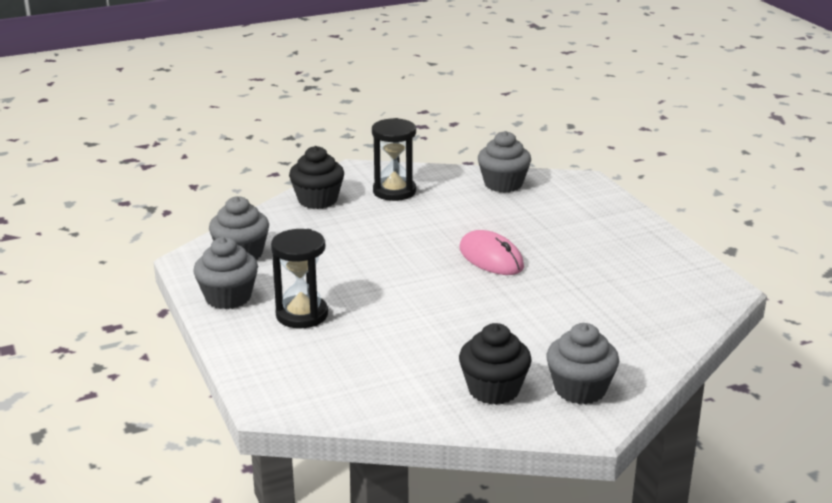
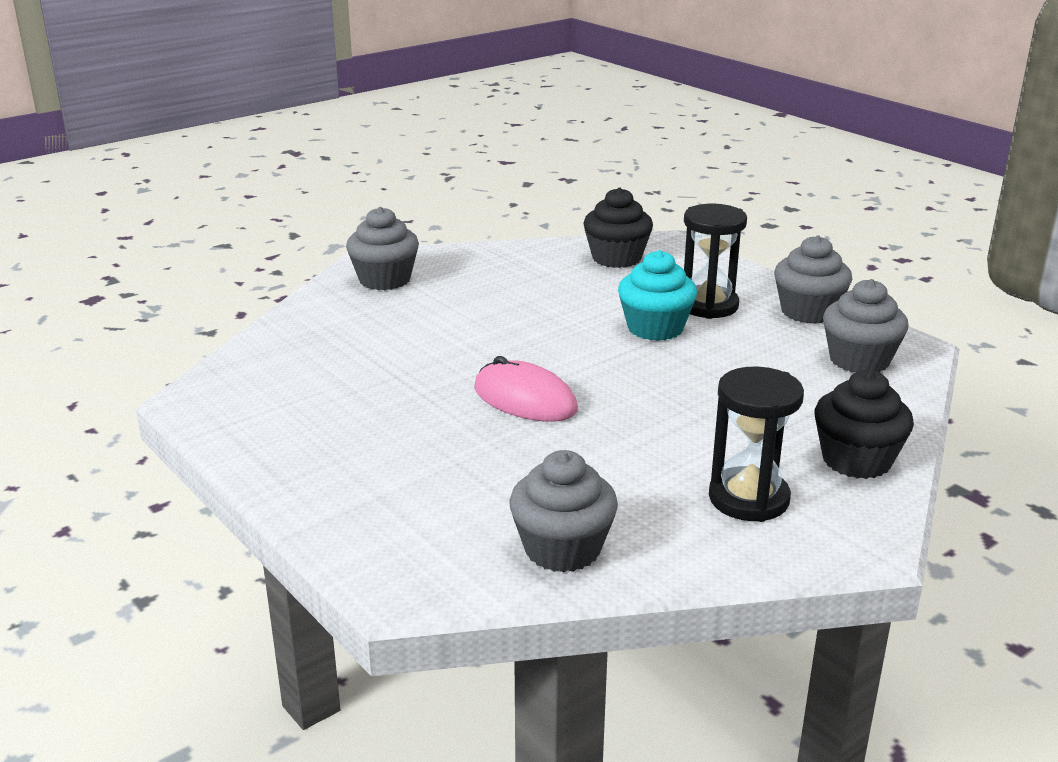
camera: 165 degrees right, 0 degrees up
black cupcake [459,323,532,405] -> black cupcake moved to [583,187,653,268]
none -> turquoise cupcake [618,250,697,341]

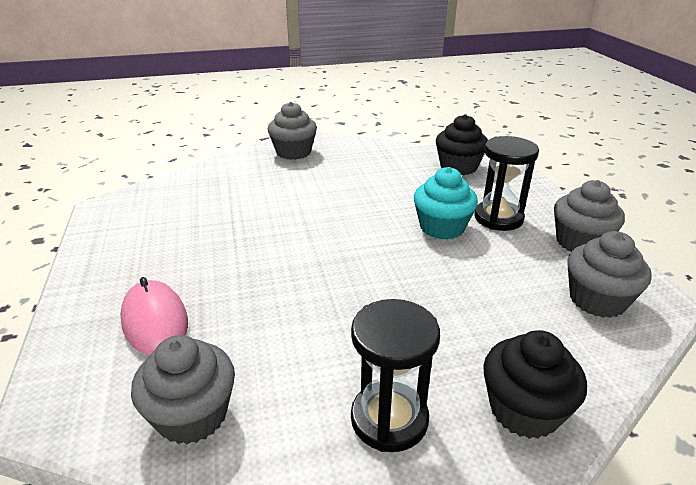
camera: 25 degrees right, 5 degrees up
pink mouse [474,356,578,422] -> pink mouse moved to [120,277,188,355]

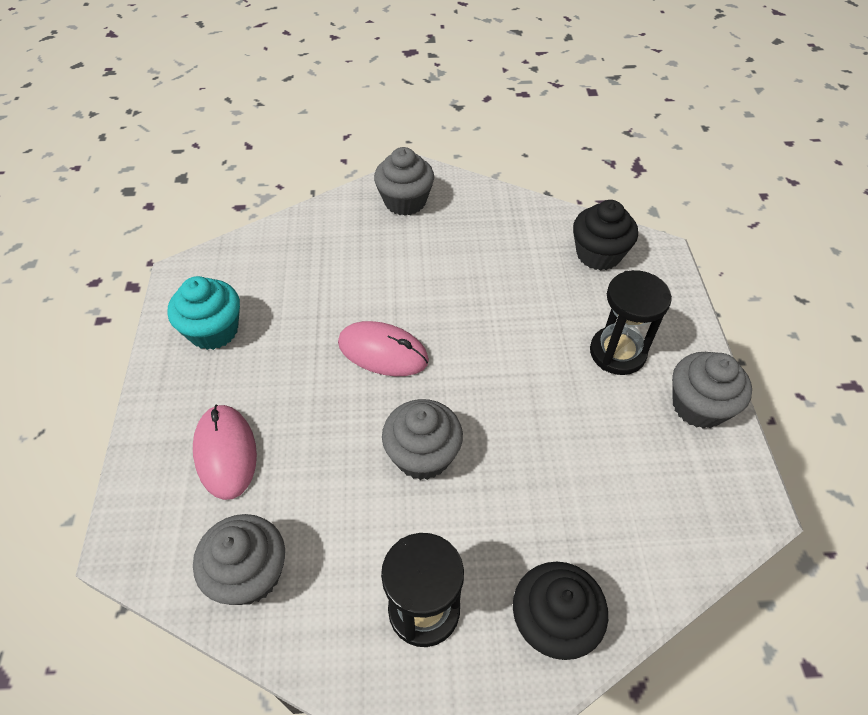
camera: 10 degrees right, 20 degrees up
turquoise cupcake [414,167,478,240] -> turquoise cupcake moved to [167,276,240,350]
grey cupcake [568,231,652,318] -> grey cupcake moved to [382,399,463,480]
none -> pink mouse [338,321,429,376]

